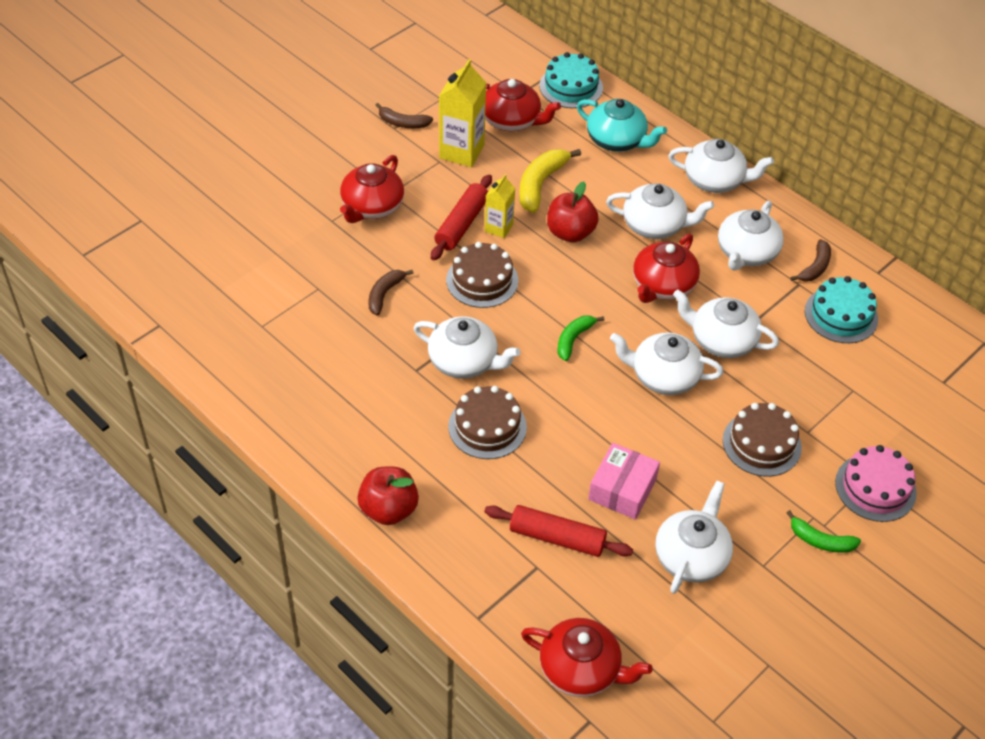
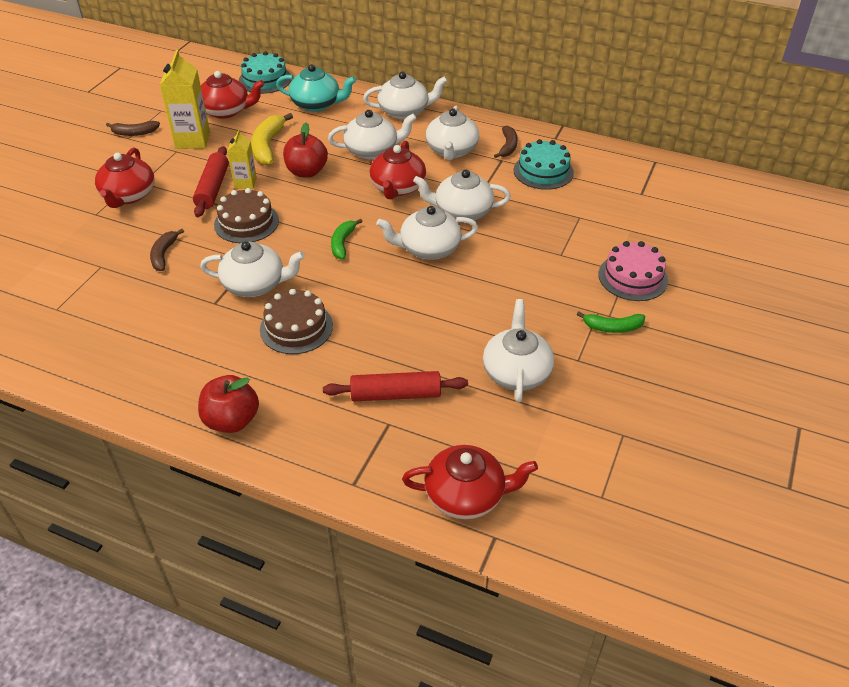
camera: 20 degrees left, 5 degrees down
pink box [588,443,660,520] -> none
brown cake [723,403,802,477] -> none

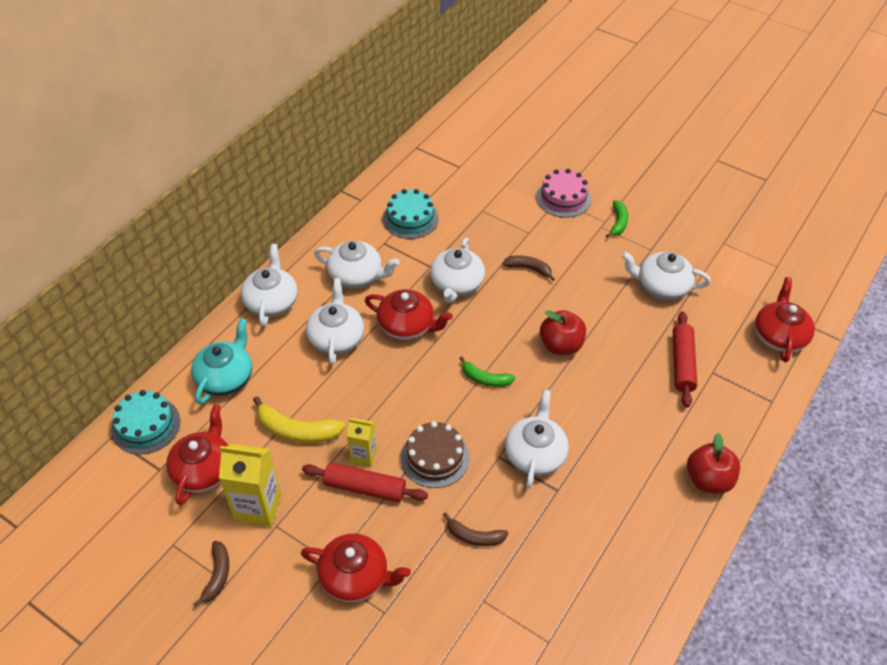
camera: 80 degrees left, 5 degrees up
brown cake [260,289,333,354] -> none
red apple [283,123,328,178] -> red apple moved to [540,310,586,355]
white teapot [376,206,478,260] -> none
brown banana [494,126,517,158] -> brown banana moved to [502,255,555,281]

